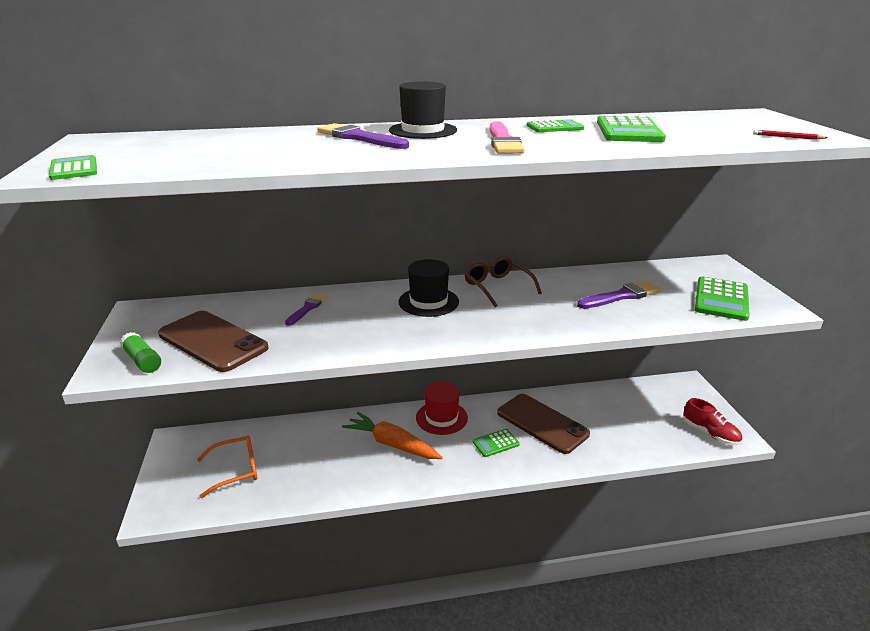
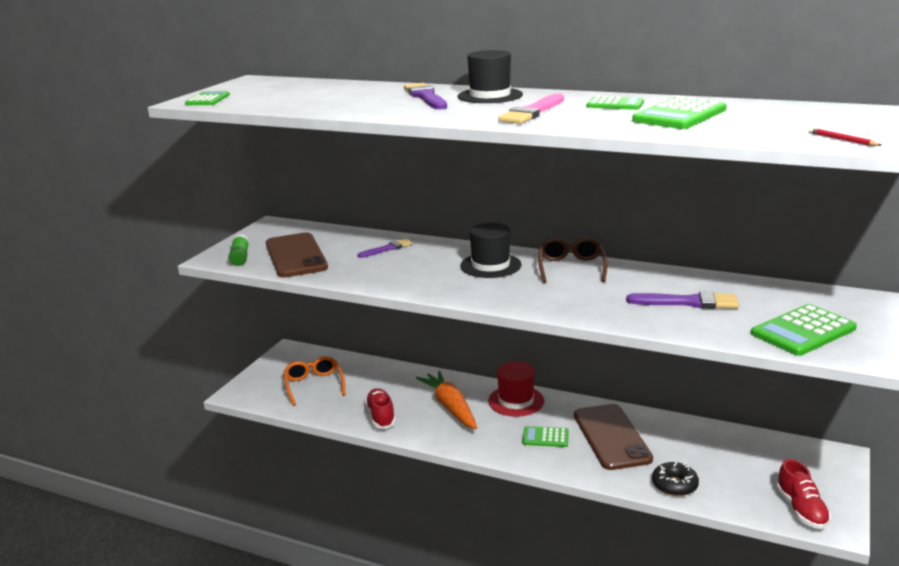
camera: 35 degrees right, 5 degrees down
orange glasses [197,435,258,498] -> orange glasses turned 120 degrees counterclockwise [283,356,345,406]
none -> red shoe [365,388,396,429]
none -> black donut [652,462,699,496]

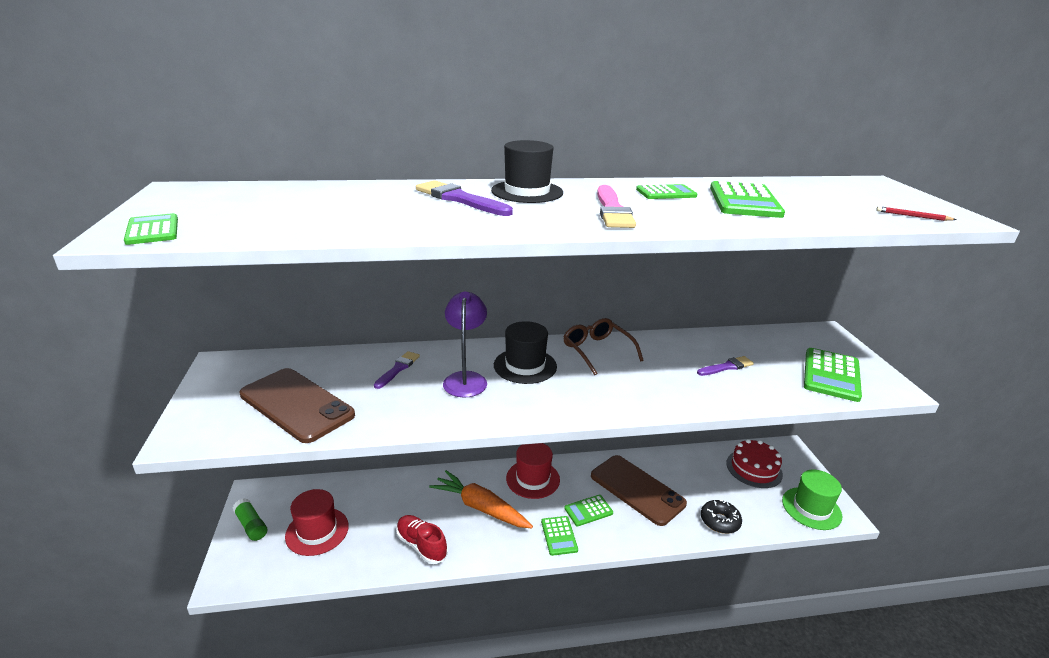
camera: 35 degrees left, 5 degrees up
green glue stick [229,234,249,266] -> green glue stick moved to [233,498,267,541]
orange glasses [283,356,345,406] -> red hat [285,489,349,556]
purple brush [626,291,739,309] -> purple brush [697,356,754,376], size x0.65
red shoe [776,459,831,529] -> green hat [782,470,842,530]
none -> purple lamp [443,292,487,398]
none -> green calculator [541,516,578,556]
none -> red cake [726,439,783,488]

